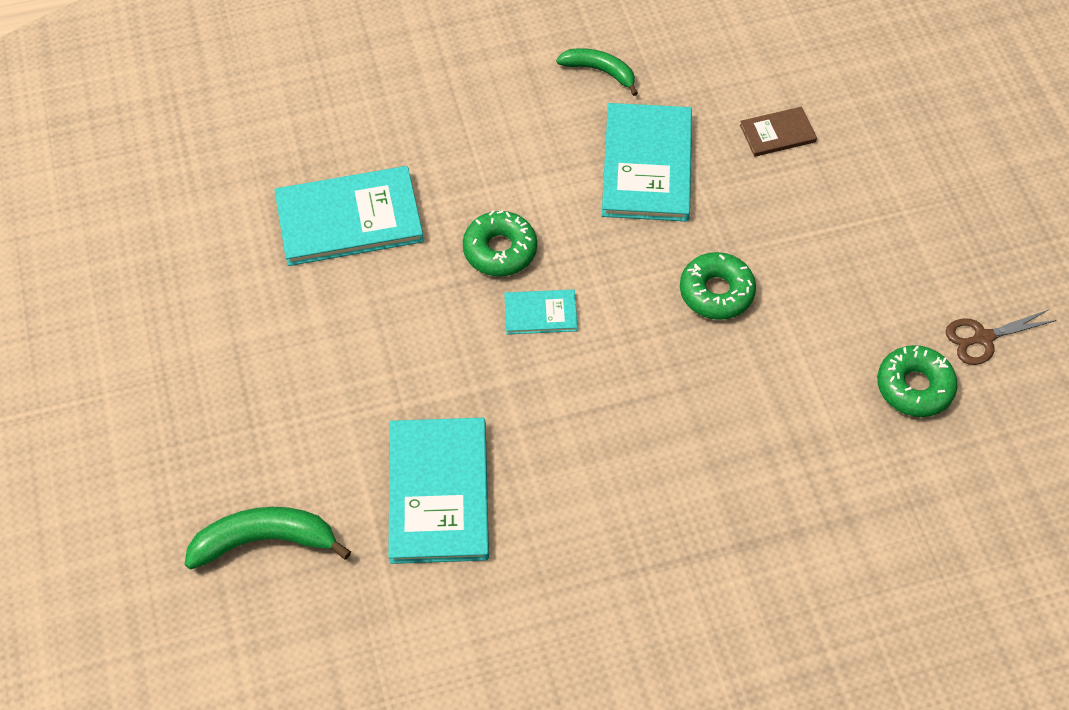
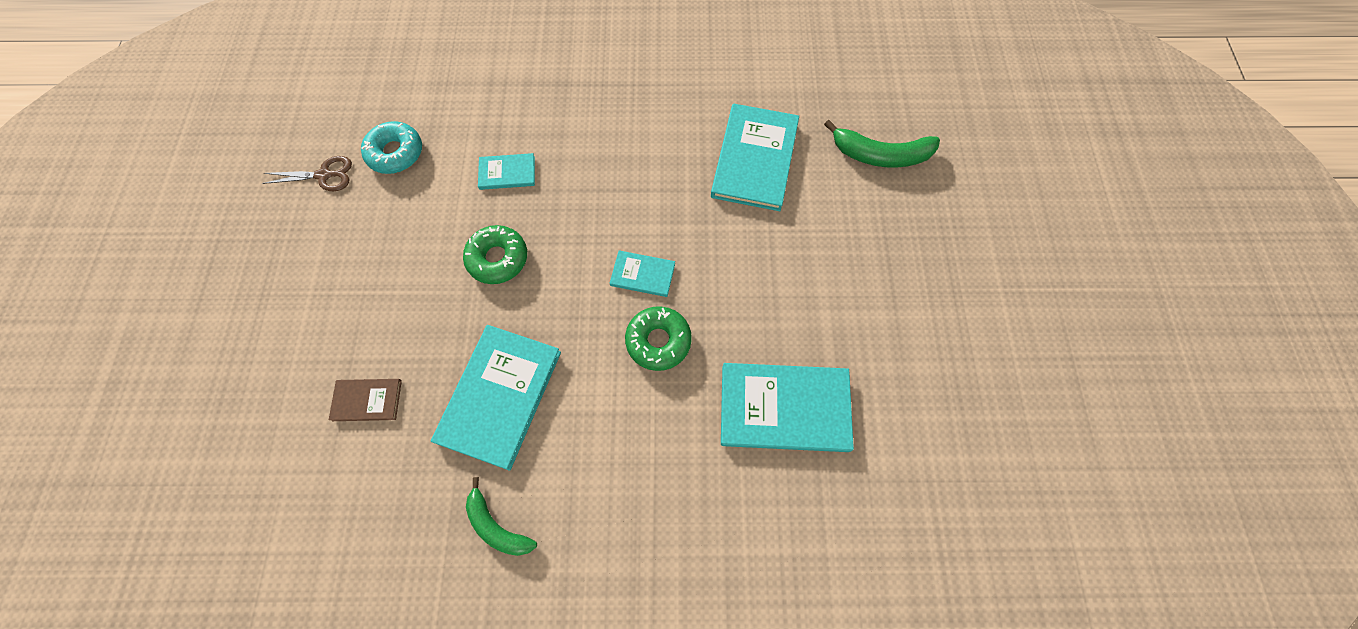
camera: 165 degrees left, 10 degrees up
green donut [877,345,957,417] -> turquoise donut [361,121,422,174]
none -> turquoise book [478,153,535,190]

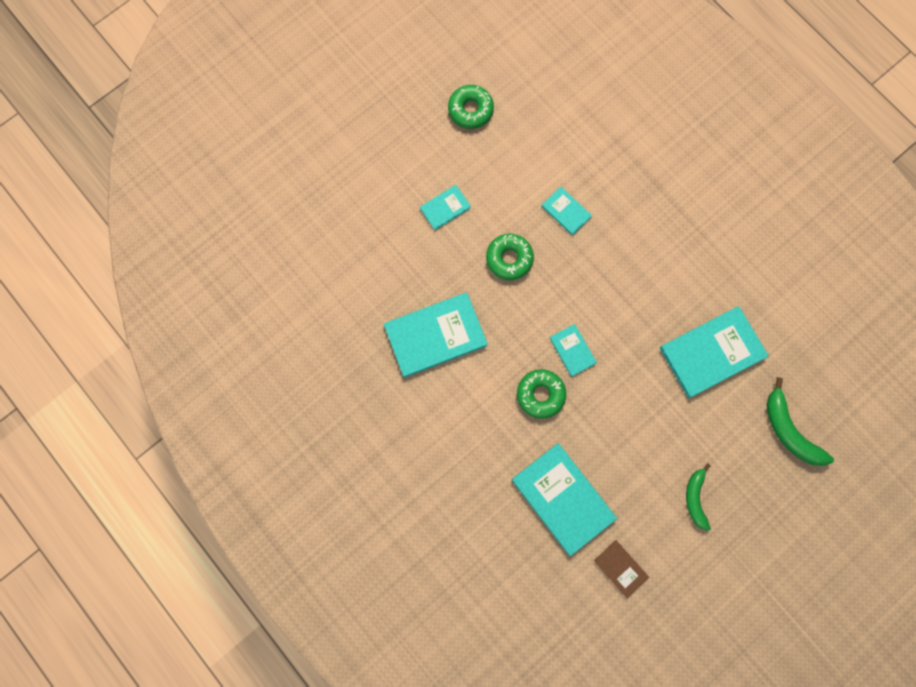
camera: 50 degrees right, 10 degrees up
brown scissors [263,156,352,191] -> green donut [448,85,494,129]
brown book [329,379,402,421] -> brown book moved to [594,540,649,598]
turquoise donut [361,121,422,174] -> none
green banana [466,477,537,556] -> green banana moved to [686,464,711,531]
none -> turquoise book [420,185,471,230]

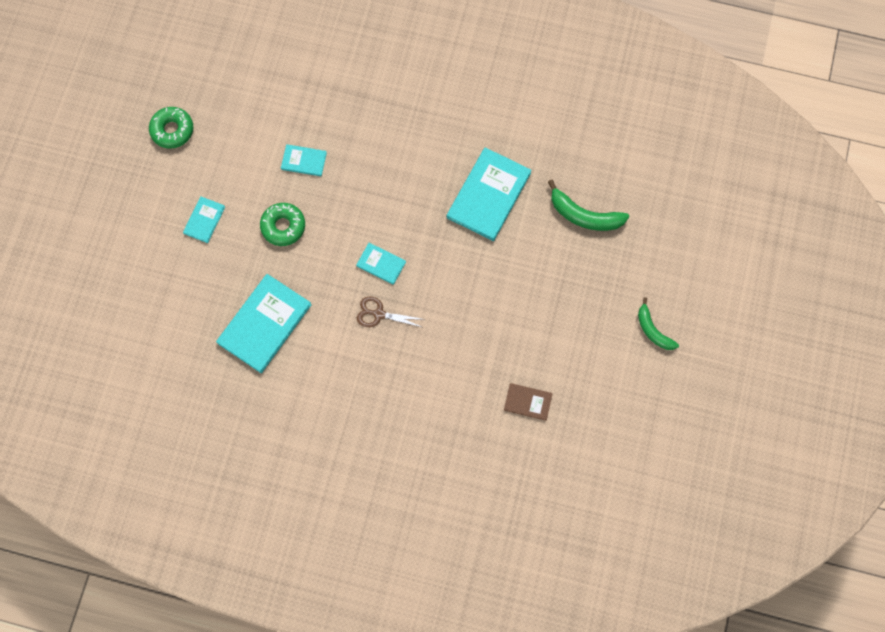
camera: 35 degrees left, 5 degrees down
turquoise book [512,443,617,556] -> none
green donut [517,369,566,419] -> brown scissors [357,296,422,327]
green banana [686,464,711,531] -> green banana moved to [638,297,679,350]

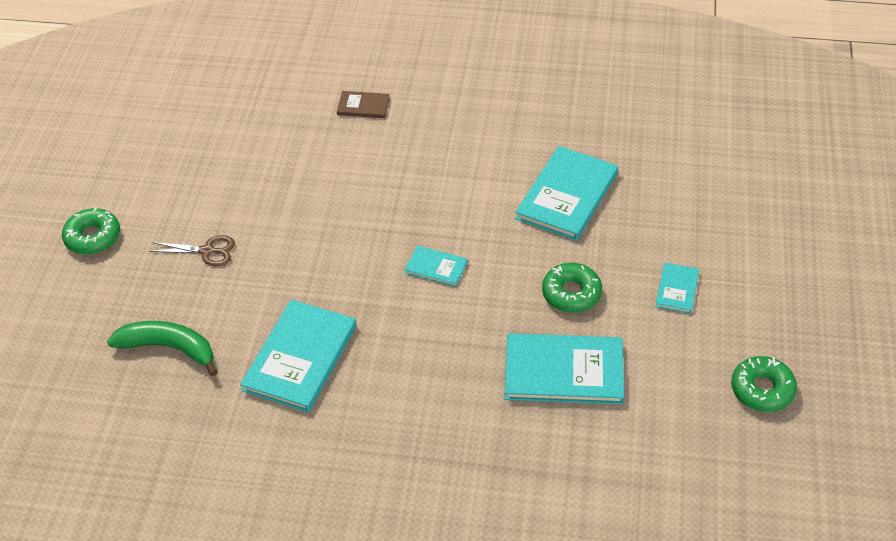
camera: 175 degrees right, 25 degrees down
turquoise book [281,144,327,176] -> turquoise book [505,333,624,404], size x1.99
brown scissors [357,296,422,327] -> brown scissors moved to [149,235,235,266]
brown book [504,383,553,421] -> brown book moved to [337,91,390,118]
green banana [638,297,679,350] -> green donut [62,207,120,255]

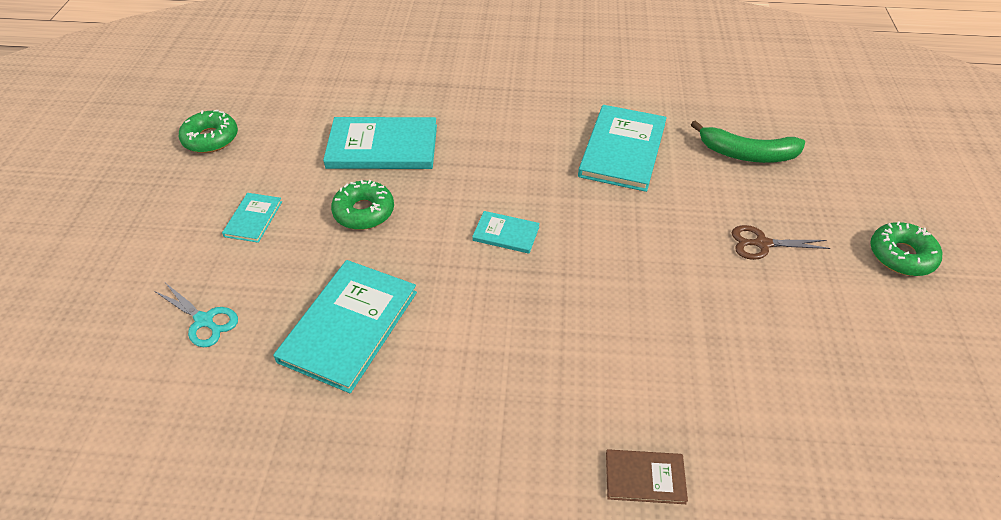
camera: 175 degrees right, 0 degrees up
none -> turquoise scissors [155,283,238,347]

